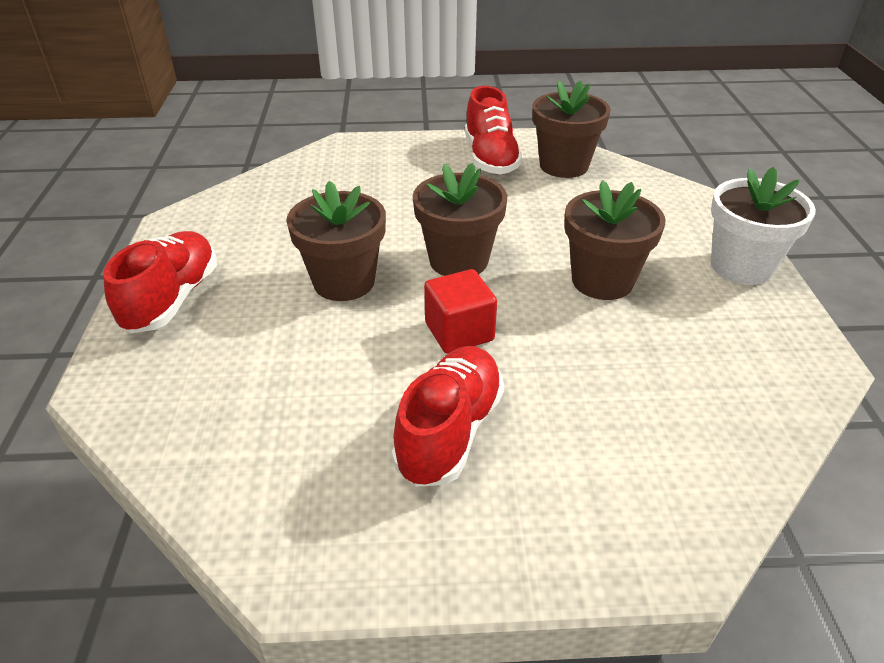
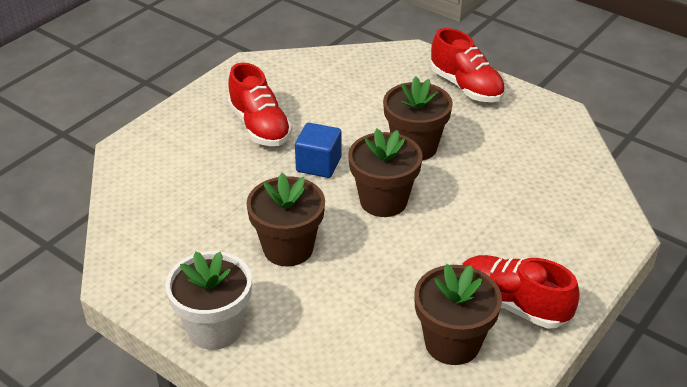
camera: 130 degrees right, 0 degrees up
red cube [424,269,497,354] -> blue cube [295,123,341,178]

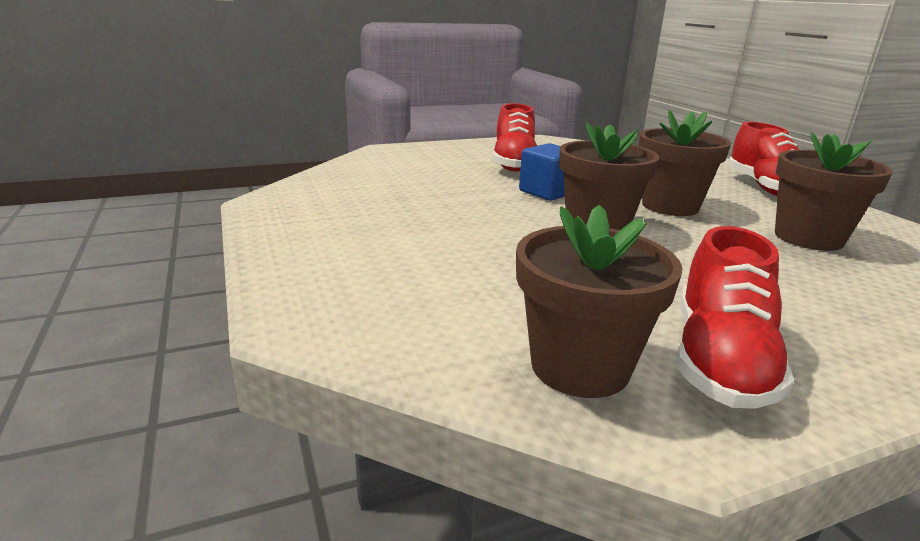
camera: 30 degrees right, 15 degrees down
white flower pot [165,251,252,350] -> none
brown flower pot [246,173,325,267] -> brown flower pot moved to [775,132,893,251]
red shoe [462,255,580,329] -> red shoe turned 135 degrees counterclockwise [677,226,794,409]

